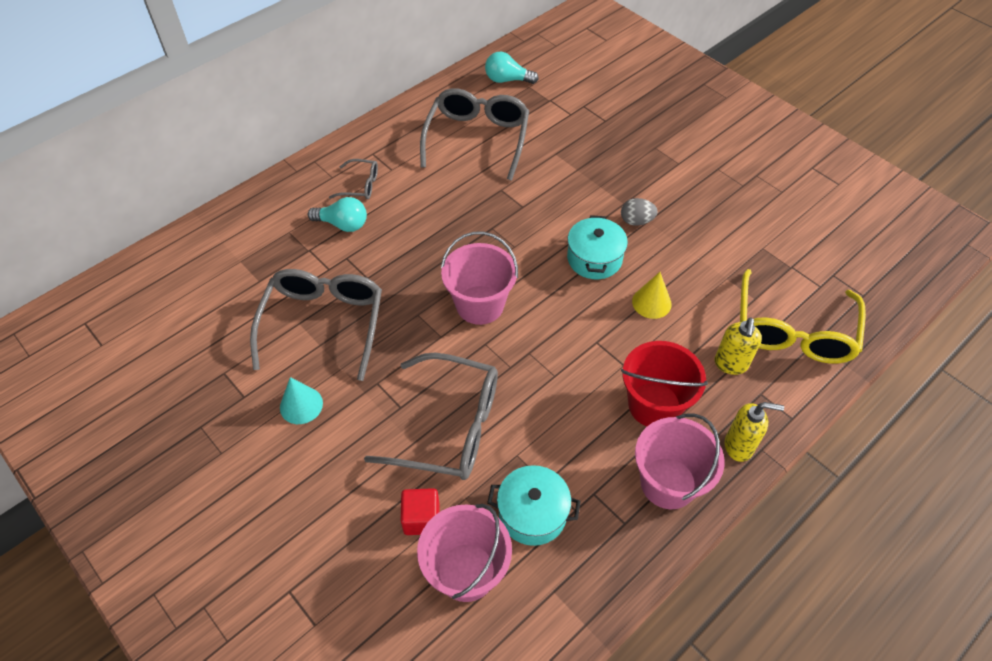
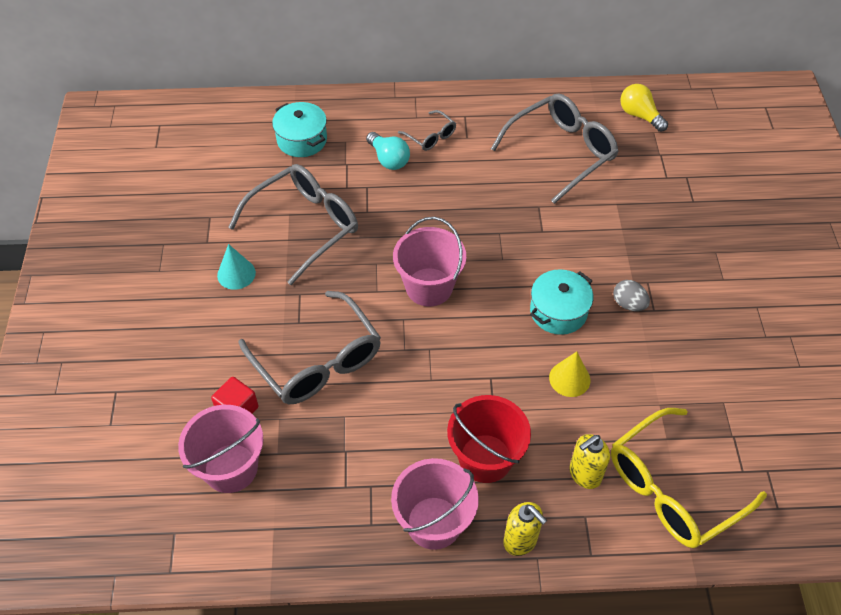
camera: 40 degrees right, 0 degrees up
turquoise light bulb [485,52,539,84] -> yellow light bulb [620,84,668,132]
turquoise pot [487,465,580,546] -> turquoise pot moved to [272,102,327,157]

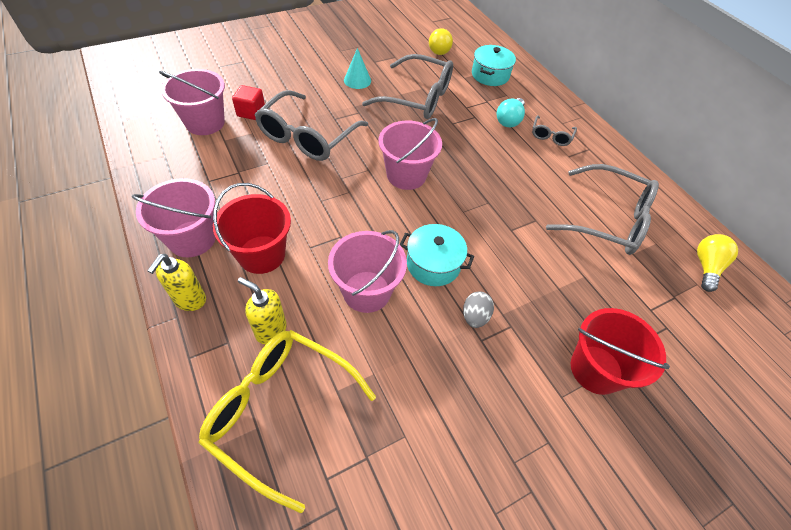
camera: 60 degrees right, 0 degrees up
yellow cone [549,351,590,397] -> pink bucket [328,230,407,313]
none -> yellow light bulb [429,28,453,55]
none -> red bucket [571,308,670,395]

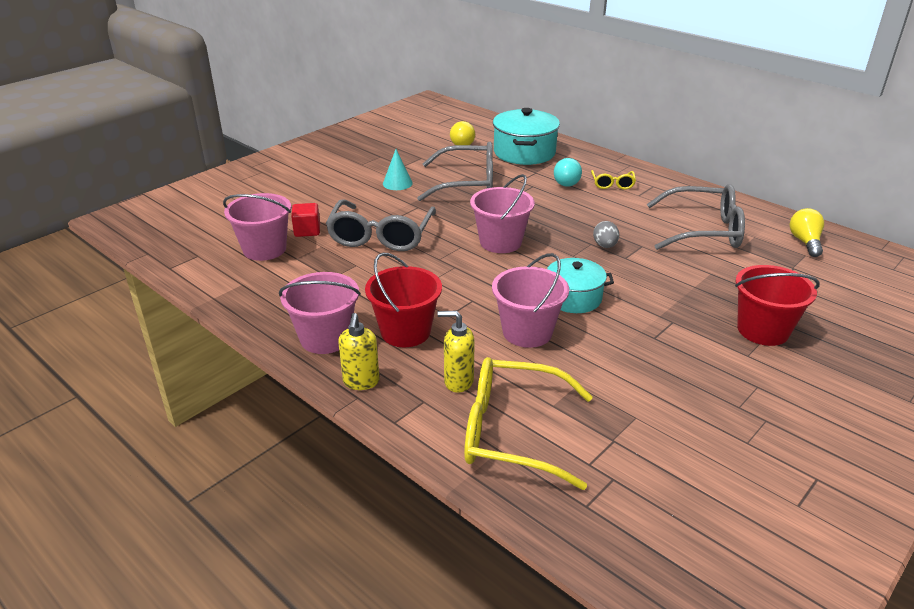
camera: 15 degrees left, 20 degrees down
grey egg [463,291,494,328] -> grey egg moved to [593,221,619,248]
turquoise pot [472,45,516,86] -> turquoise pot [493,108,560,165], size x1.53
grey glasses [532,115,577,146] -> yellow glasses [591,170,636,190]

